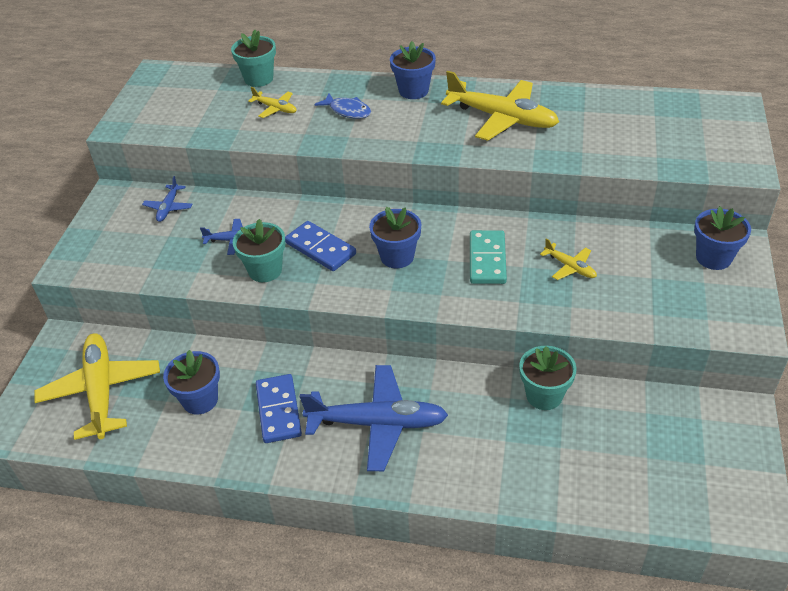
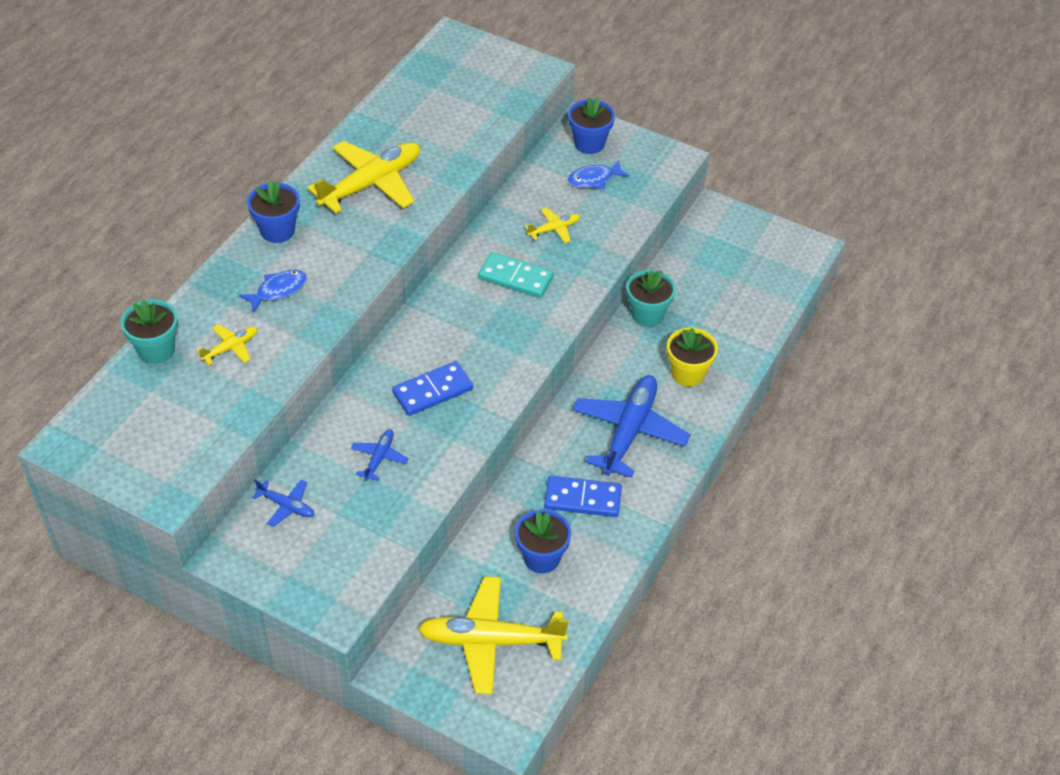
camera: 75 degrees left, 5 degrees up
turquoise flower pot [233,219,286,282] -> none
blue flower pot [369,207,421,268] -> none
none -> blue fish [568,160,630,189]
none -> yellow flower pot [667,328,718,386]

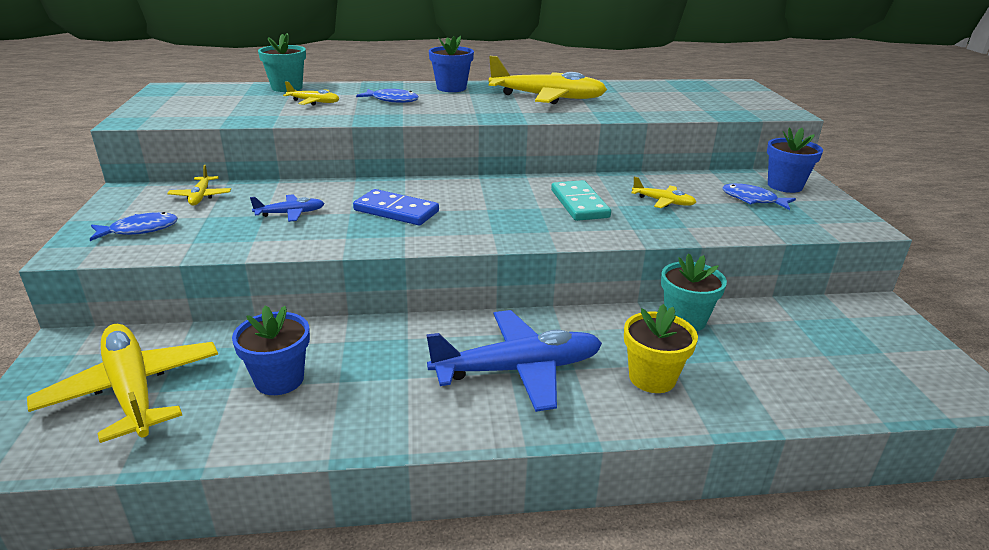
camera: 55 degrees right, 20 degrees down
blue plane [252,480,314,527] -> yellow plane [167,165,231,206]
blue domino [544,476,622,517] -> none
none -> blue fish [90,212,178,241]

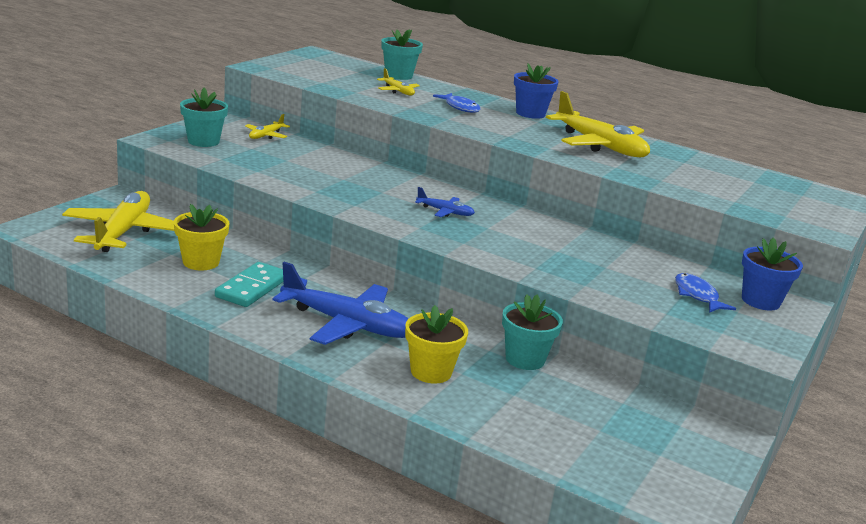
camera: 35 degrees right, 5 degrees down
blue fish [90,212,178,241] -> turquoise flower pot [180,88,228,147]
blue flower pot [232,305,310,395] -> yellow flower pot [174,204,229,270]
blue plane [250,194,325,222] -> blue plane moved to [415,187,475,217]
blue domino [353,189,439,225] -> none
turquoise domino [551,180,611,221] -> turquoise domino moved to [215,262,283,307]
yellow plane [631,177,696,208] -> none

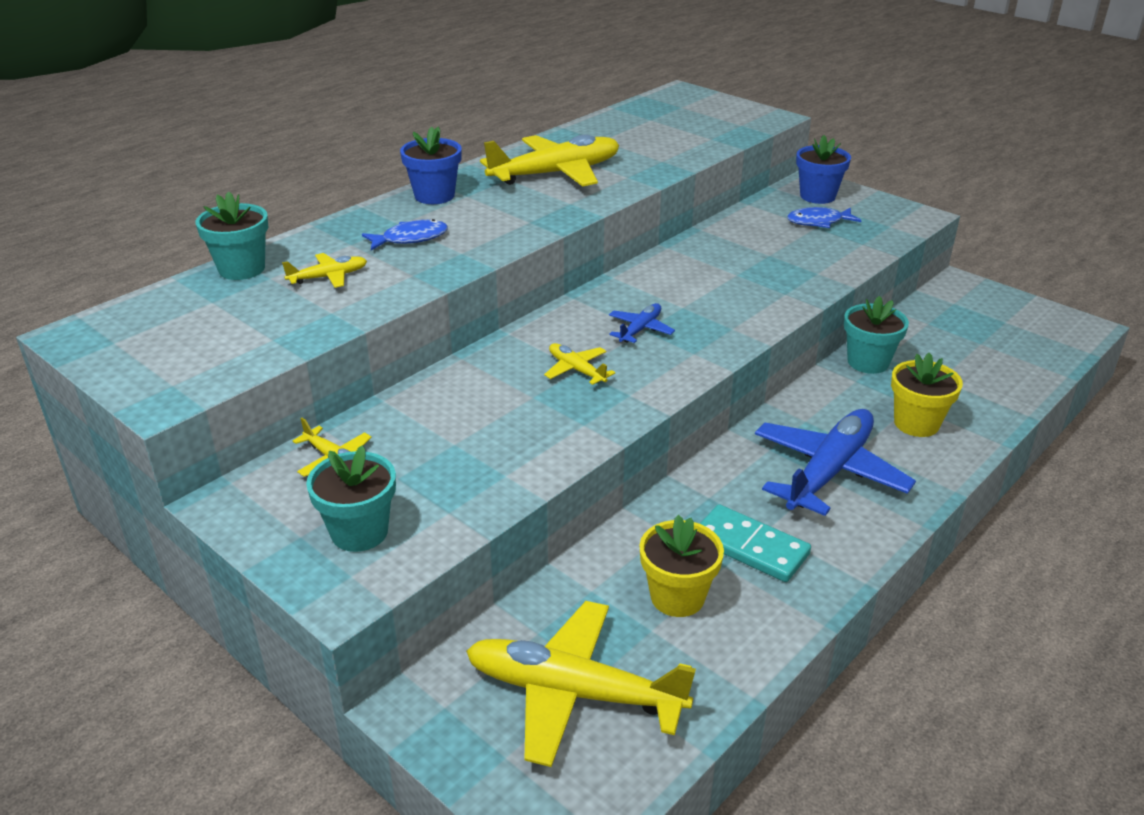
camera: 75 degrees left, 10 degrees up
none -> yellow plane [544,343,615,385]

